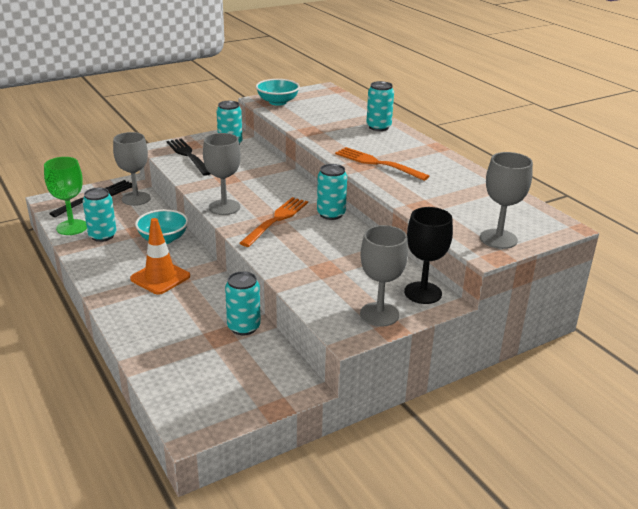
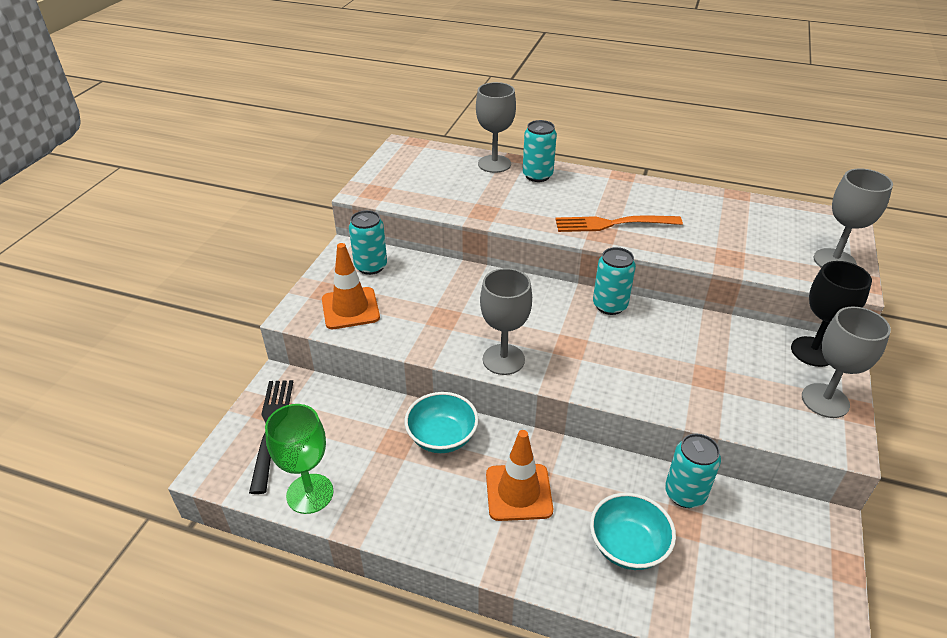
camera: 40 degrees left, 10 degrees up
turquoise can [83,188,117,242] -> none
grey goblet [113,132,151,206] -> grey goblet moved to [476,82,516,173]
black fork [166,138,210,176] -> orange traffic cone [322,243,380,329]
orange fork [239,197,308,247] -> none
turquoise bowl [256,79,300,106] -> turquoise bowl moved to [590,493,676,570]

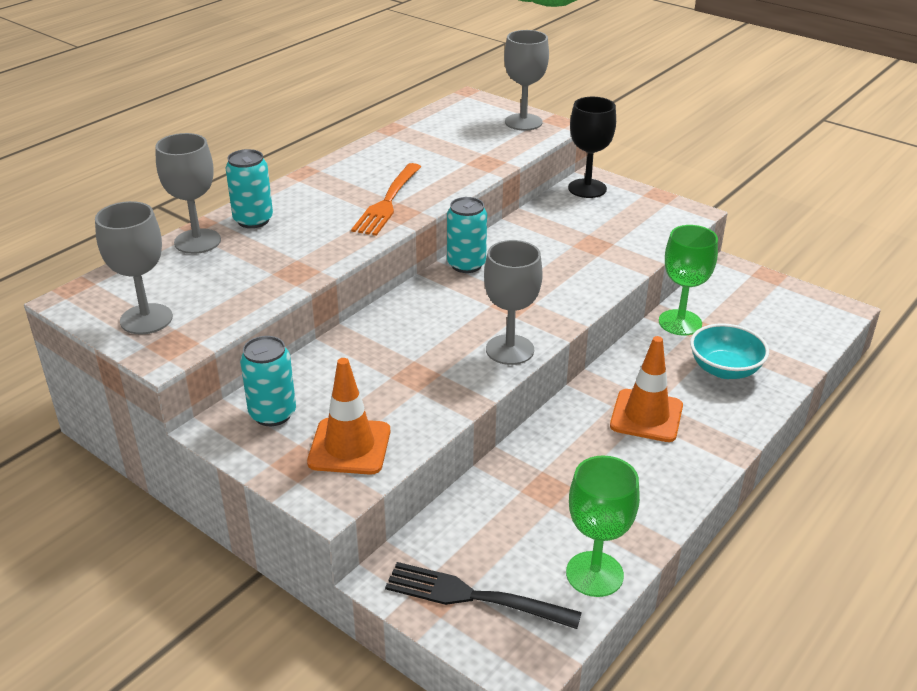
camera: 70 degrees left, 5 degrees down
turquoise bowl [404,392,479,453] -> none
turquoise can [665,434,721,508] -> green goblet [659,225,718,335]
grey goblet [802,306,891,418] -> grey goblet moved to [95,201,173,334]

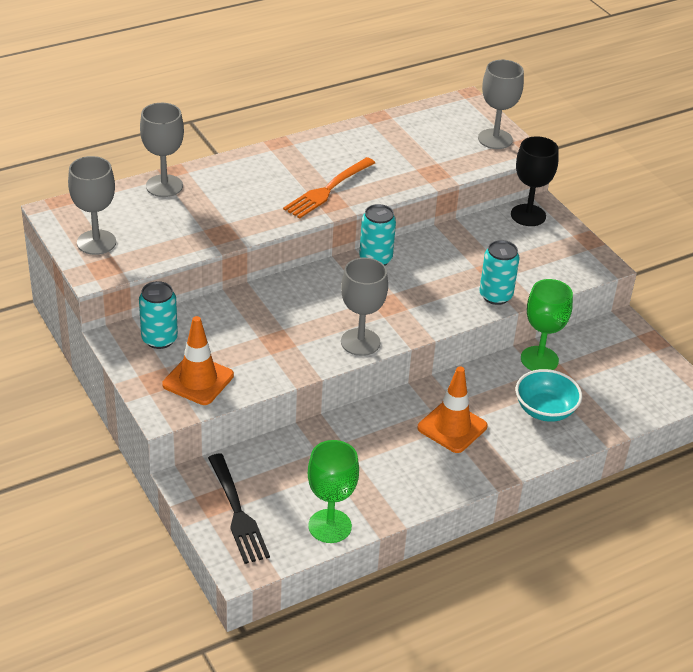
camera: 20 degrees right, 5 degrees up
turquoise can [225,149,273,228] -> turquoise can moved to [479,240,520,305]
black fork [385,562,582,629] -> black fork turned 150 degrees counterclockwise [208,454,270,564]

